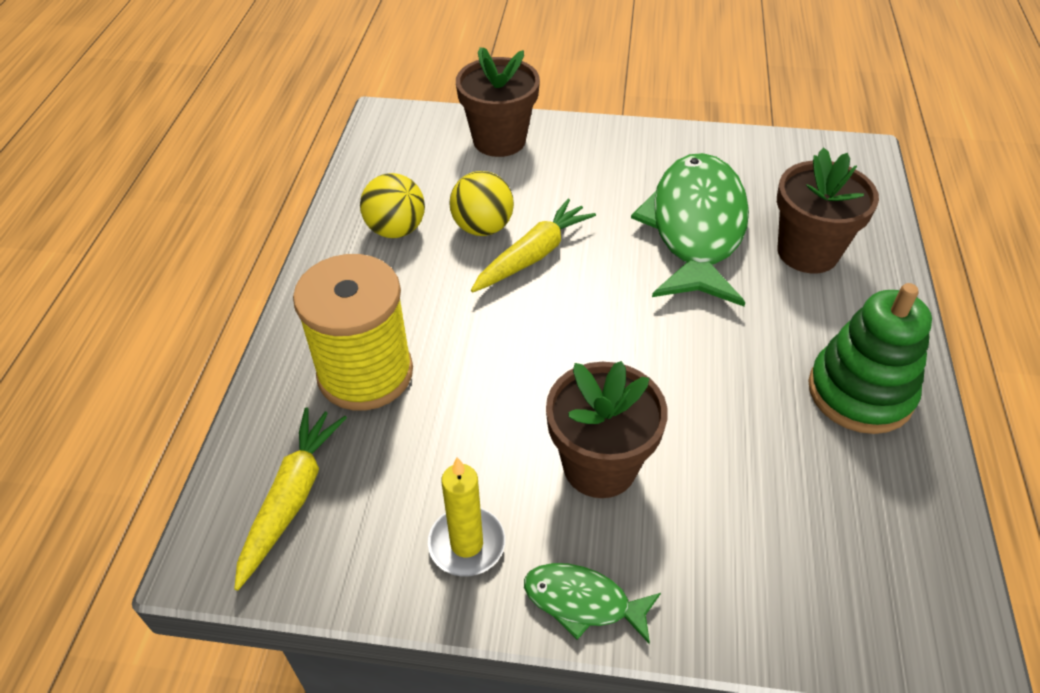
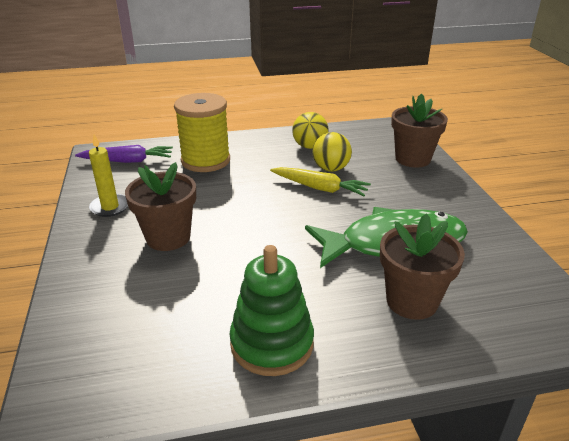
camera: 70 degrees right, 15 degrees down
yellow carrot [234,407,347,591] -> purple carrot [75,145,173,163]
green fish [524,563,661,644] -> none

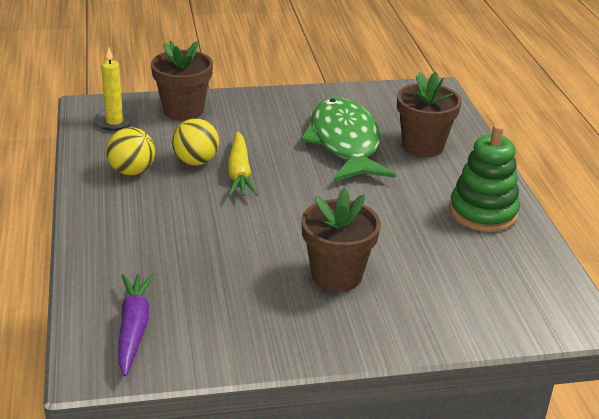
camera: 90 degrees left, 0 degrees up
yellow candle [89,134,128,217] -> yellow candle moved to [94,48,135,131]
yellow spool [174,93,230,172] -> none
yellow carrot [270,167,371,196] -> yellow carrot turned 150 degrees clockwise [228,131,258,196]

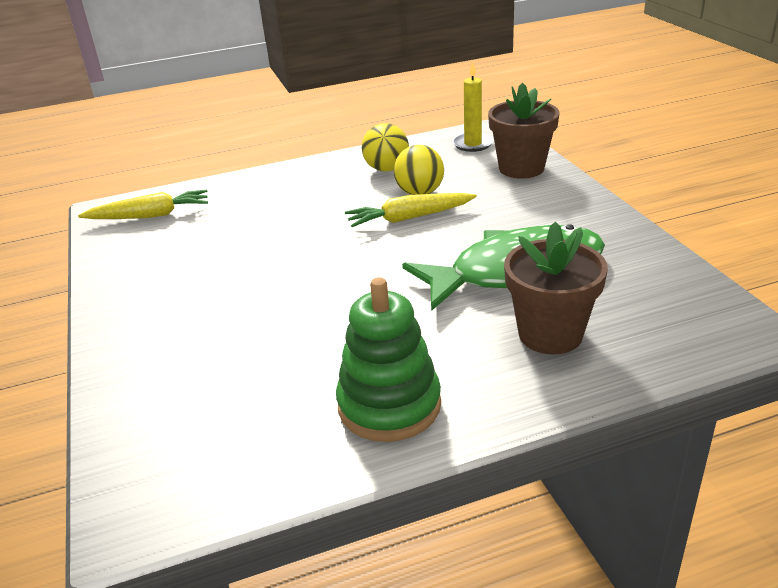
camera: 85 degrees right, 0 degrees up
purple carrot [118,274,155,376] -> yellow carrot [78,190,208,219]
brown flower pot [302,188,381,292] -> none

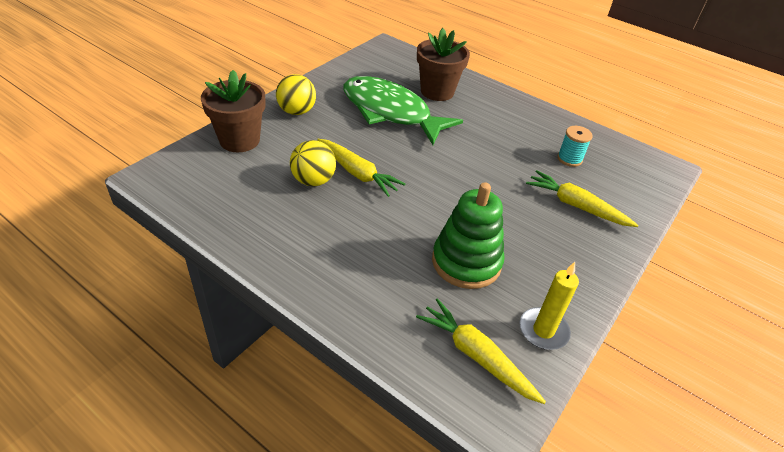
camera: 130 degrees left, 10 degrees up
green stacking toy [336,277,441,442] -> green stacking toy moved to [432,182,504,289]
yellow ball [362,123,409,172] -> yellow ball moved to [276,74,316,115]
yellow candle [453,62,493,152] -> yellow candle moved to [519,262,579,350]
none -> yellow carrot [526,170,639,227]
none -> turquoise spool [557,126,593,167]

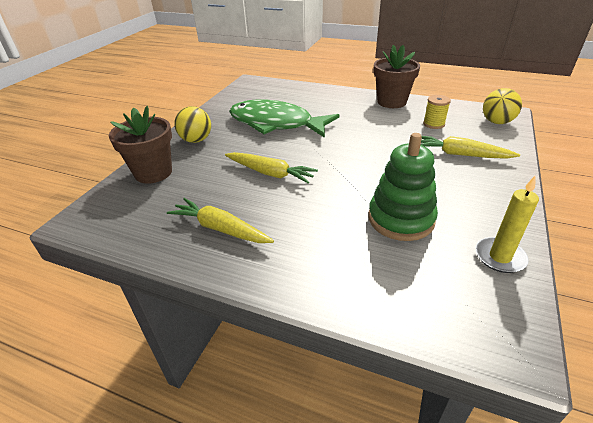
camera: 10 degrees left, 5 degrees down
yellow ball [290,140,336,186] -> yellow ball moved to [483,88,522,124]
yellow carrot [416,298,546,404] -> yellow carrot moved to [167,198,274,243]
brown flower pot [417,28,470,101] -> brown flower pot moved to [374,45,420,108]
turquoise spool [557,126,593,167] -> yellow spool [423,95,451,129]

